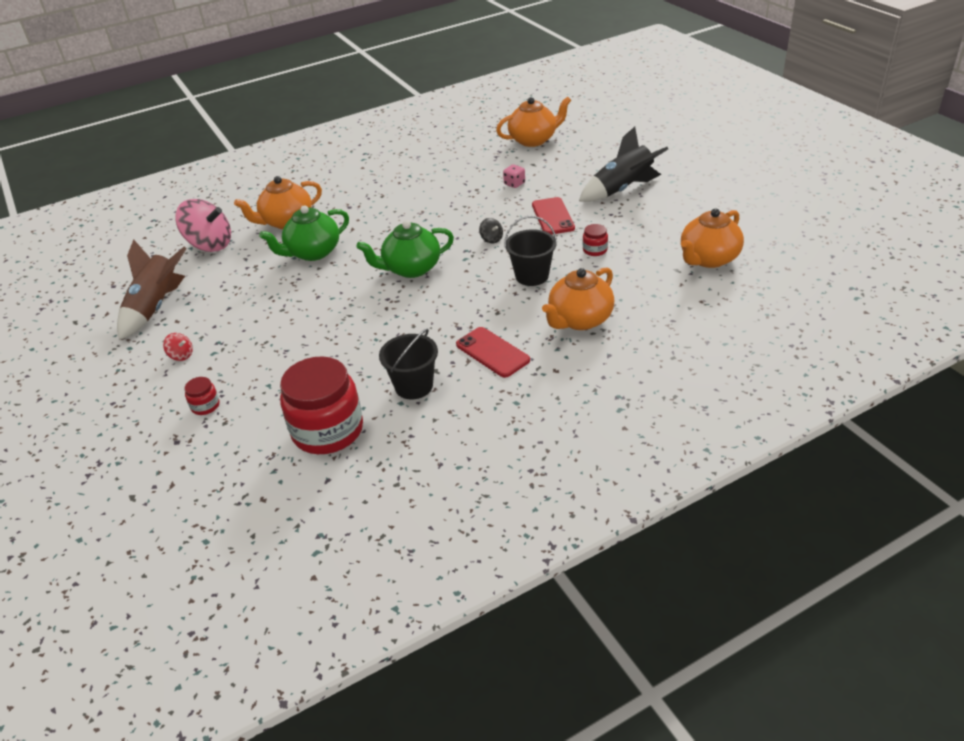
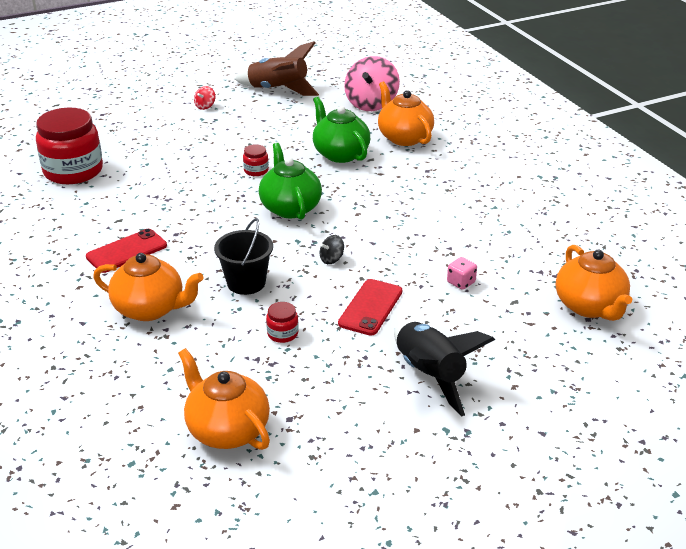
camera: 90 degrees right, 5 degrees down
red jar [184,377,220,415] -> red jar moved to [243,144,269,176]
black bucket [379,329,438,399] -> none
red phone [532,197,575,235] -> red phone turned 60 degrees counterclockwise [338,279,402,336]
orange teapot [542,267,614,330] -> orange teapot turned 150 degrees clockwise [93,253,204,321]

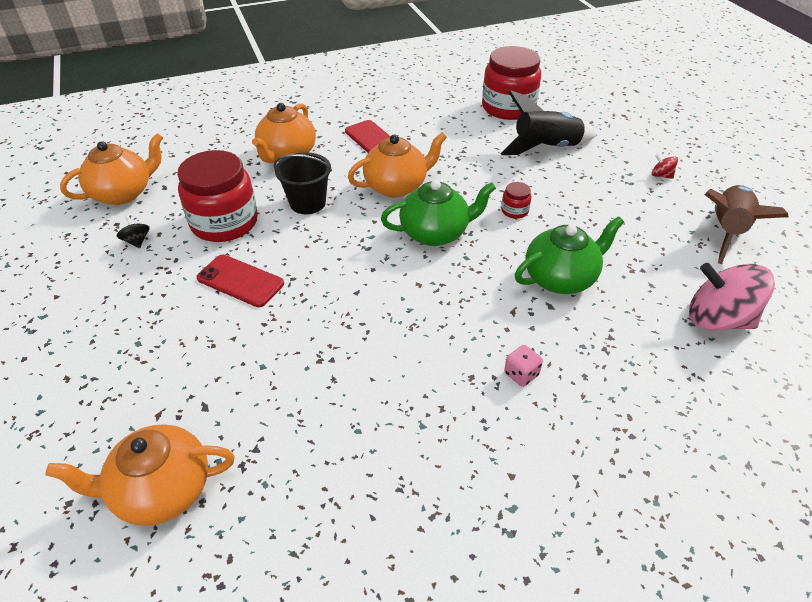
camera: 95 degrees right, 10 degrees up
red jar [266,302,299,343] -> red jar [177,150,258,242], size x2.39
black spinning top [320,235,344,264] -> black spinning top moved to [117,216,149,248]
orange teapot [378,81,434,146] -> orange teapot moved to [348,132,447,198]
black rocket [394,322,495,417] -> black rocket moved to [500,90,596,155]
pink dice [447,257,477,290] -> pink dice moved to [504,345,543,387]

